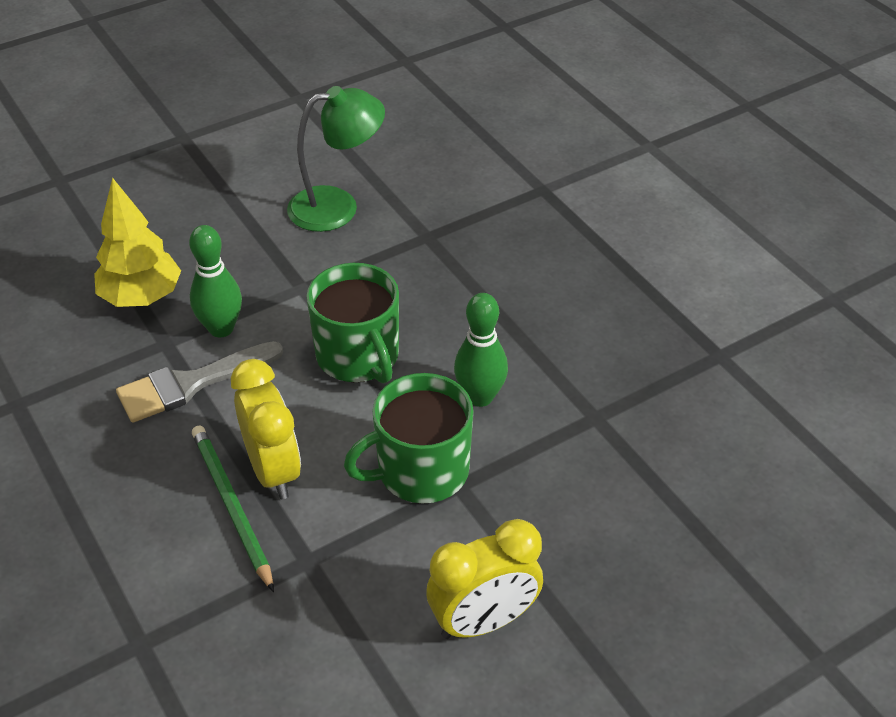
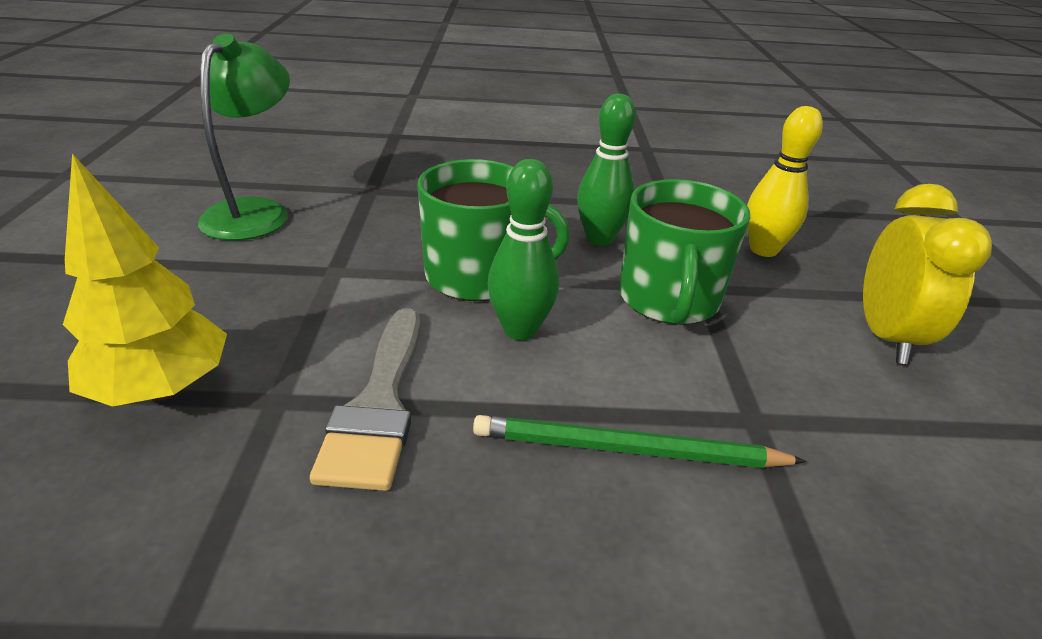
camera: 60 degrees left, 10 degrees down
green bowling pin [189,225,242,337] -> green bowling pin moved to [488,159,559,340]
yellow clock [231,359,301,499] -> none
none -> yellow bowling pin [747,106,823,257]

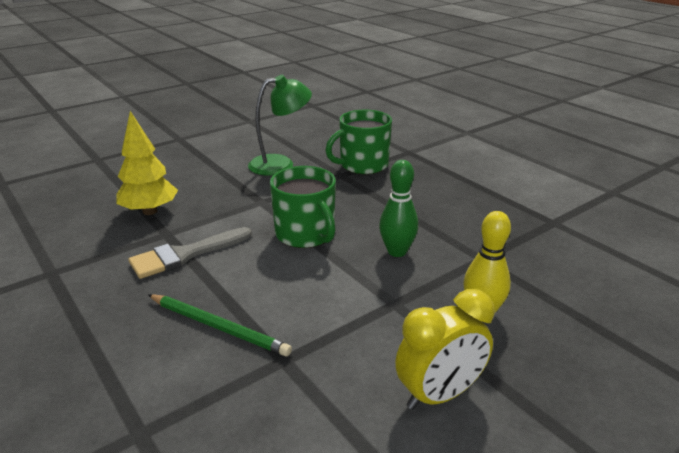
camera: 55 degrees right, 5 degrees down
green pencil [473,415,806,468] -> green pencil turned 150 degrees clockwise [148,294,292,356]
green bowling pin [488,159,559,340] -> none
green mug [619,179,750,325] -> green mug moved to [325,110,392,174]

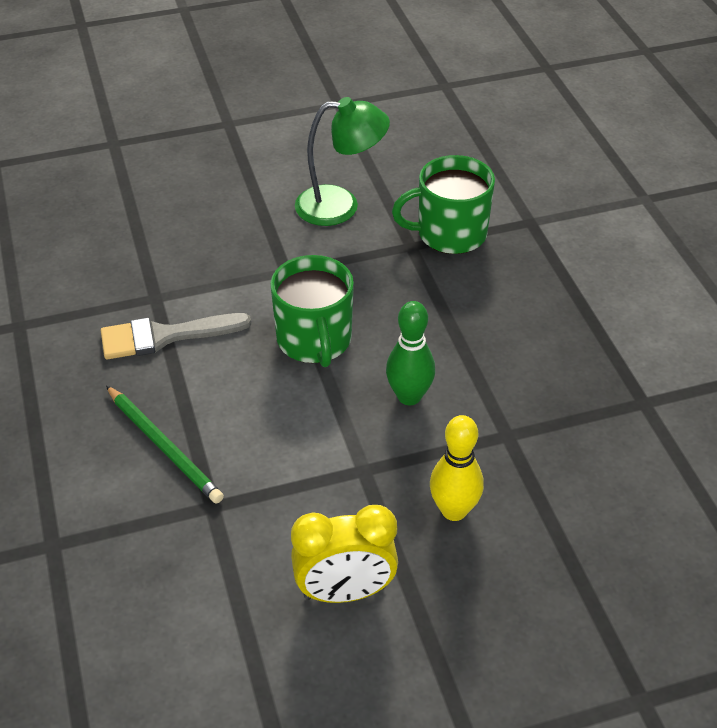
camera: 20 degrees right, 15 degrees up
yellow tree [116,111,178,215] -> none

